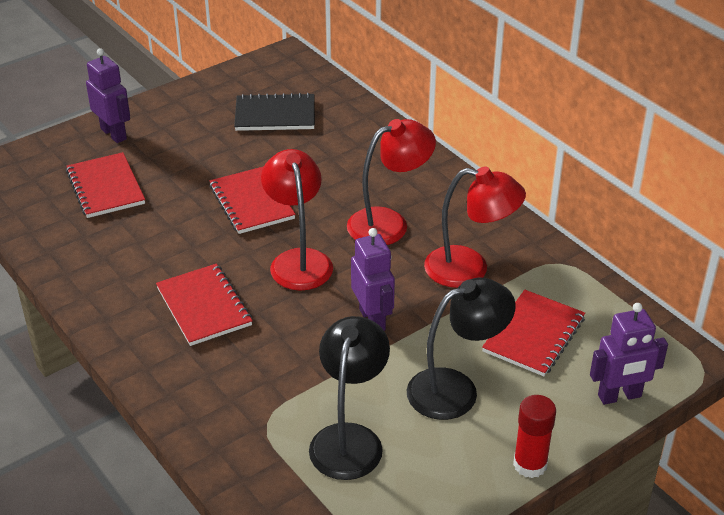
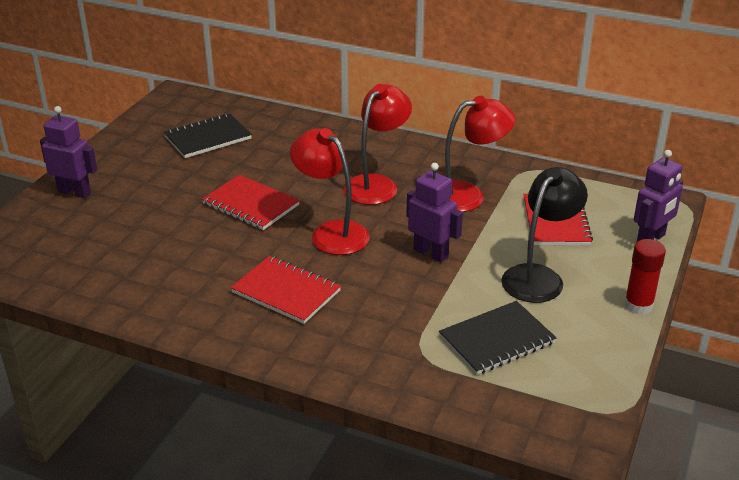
camera: 30 degrees left, 5 degrees down
red notebook [66,152,145,218] -> none
black lamp [309,316,390,480] -> black notebook [439,301,557,375]

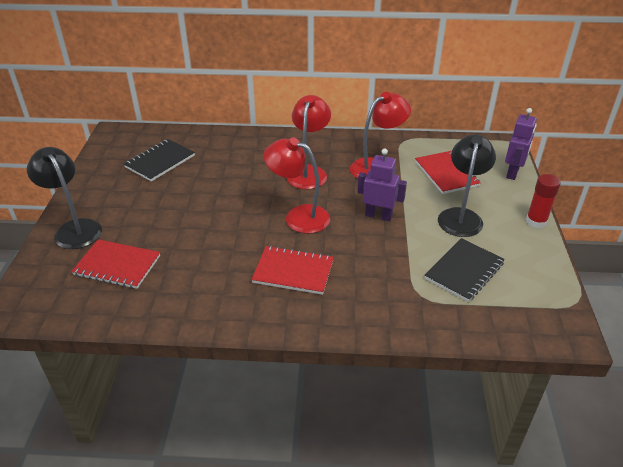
camera: 20 degrees left, 5 degrees up
purple robot [40,106,97,198] -> black lamp [27,147,102,249]
red notebook [202,175,300,230] -> red notebook moved to [71,239,160,289]

